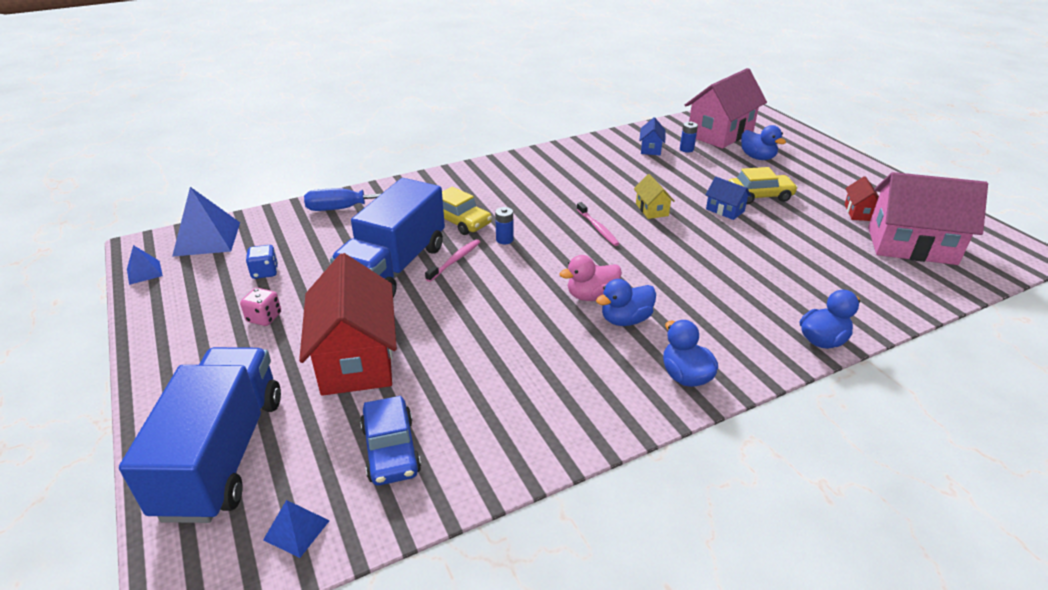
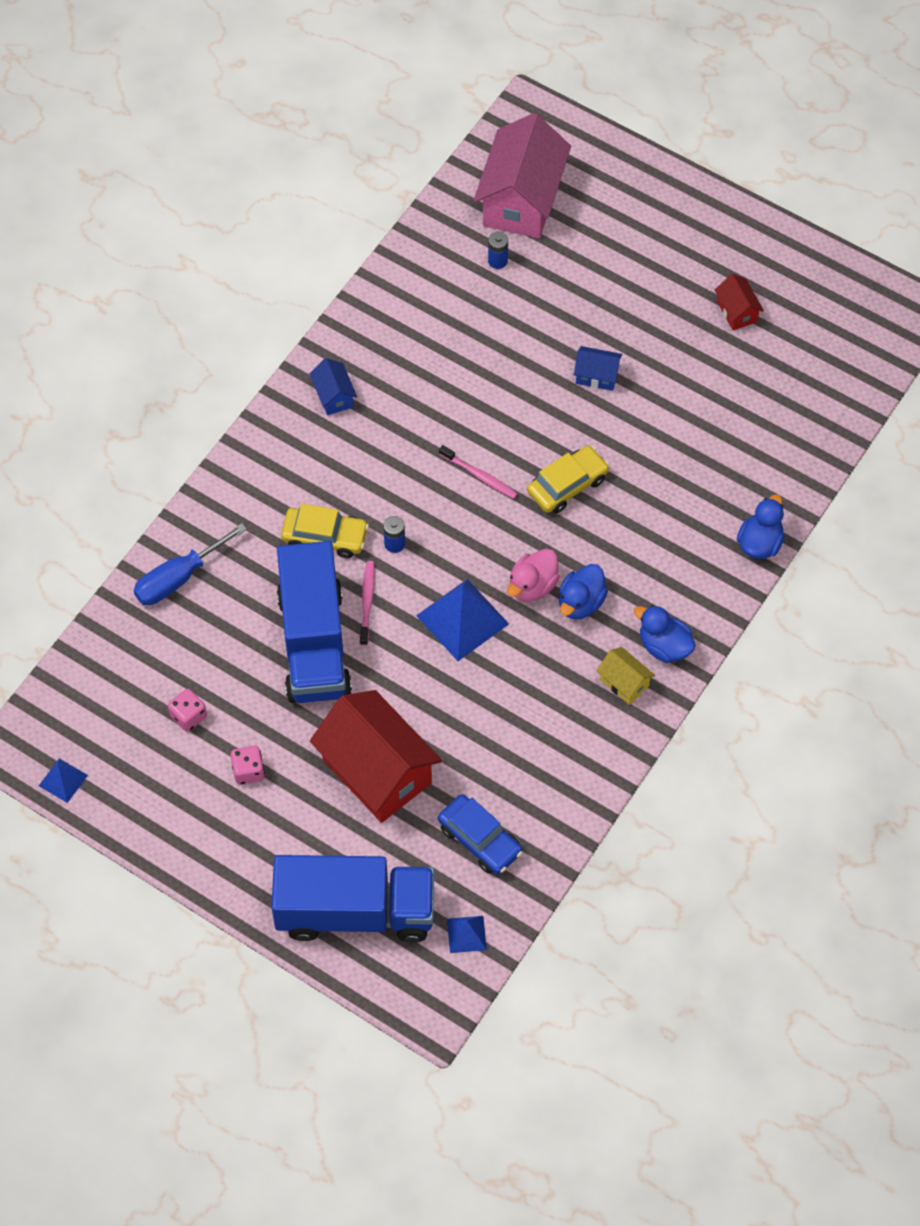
camera: 30 degrees left, 25 degrees up
blue truck [119,347,281,523] -> blue truck turned 120 degrees clockwise [271,855,434,943]
blue pyramid [172,187,240,257] -> blue pyramid moved to [416,579,509,661]
blue dice [246,245,278,279] -> pink dice [168,689,207,732]
yellow house [634,174,675,219] -> yellow house moved to [596,647,655,705]
blue house [639,118,666,155] -> blue house moved to [309,358,357,415]
yellow car [729,167,798,204] -> yellow car moved to [527,446,609,514]
blue duck [741,125,786,160] -> none
pink house [868,172,988,265] -> none

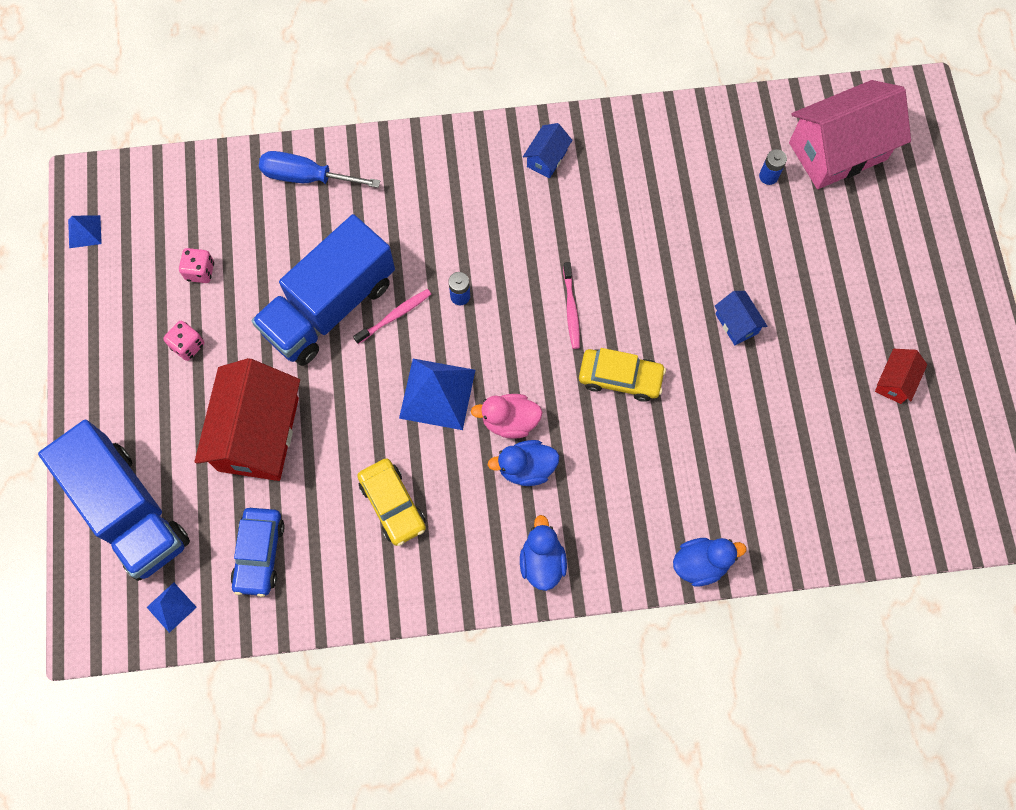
camera: 50 degrees right, 10 degrees up
yellow car [281,504,369,558] -> yellow car moved to [357,458,426,546]
yellow house [596,647,655,705] -> none

